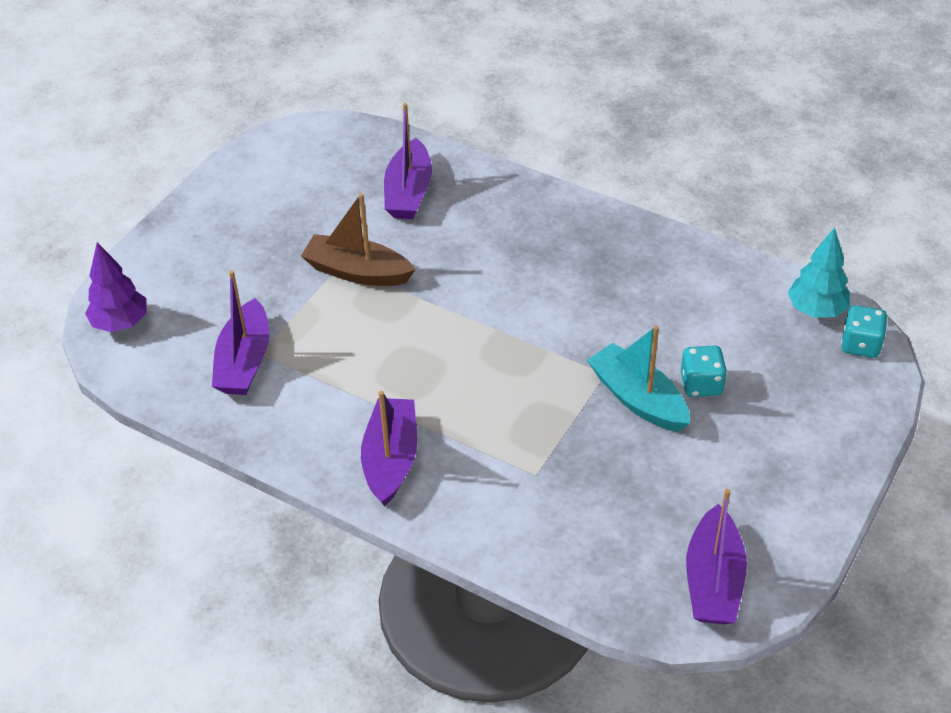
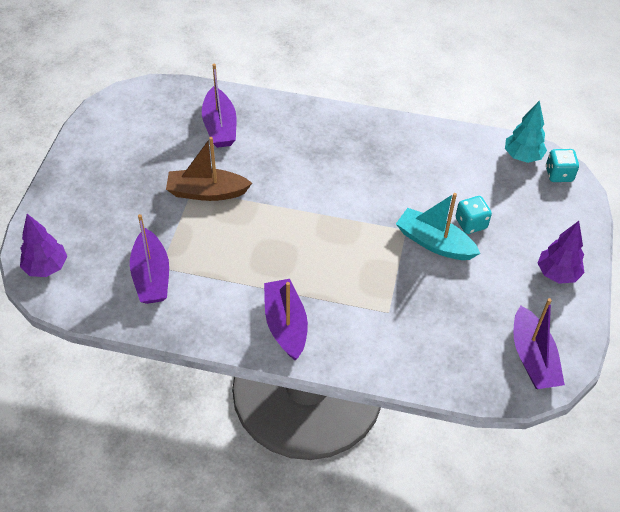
camera: 20 degrees left, 5 degrees up
none -> purple tree [537,221,584,284]

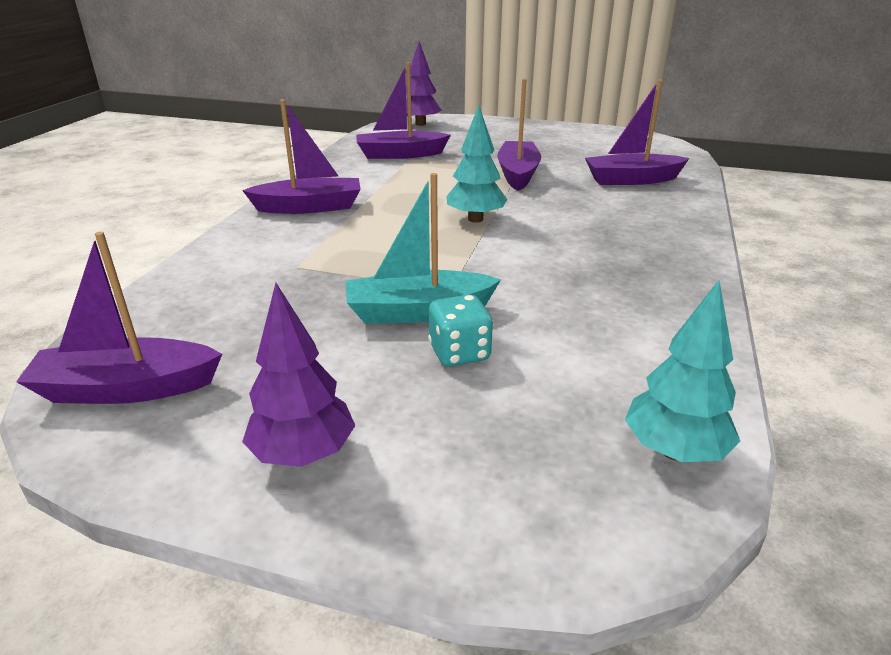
camera: 95 degrees right, 20 degrees down
brown boat [166,137,252,201] -> purple boat [497,79,541,191]
turquoise boat [396,193,481,260] -> turquoise boat turned 135 degrees counterclockwise [345,173,501,324]
turquoise dice [546,149,579,182] -> none
none -> turquoise tree [446,105,507,223]

